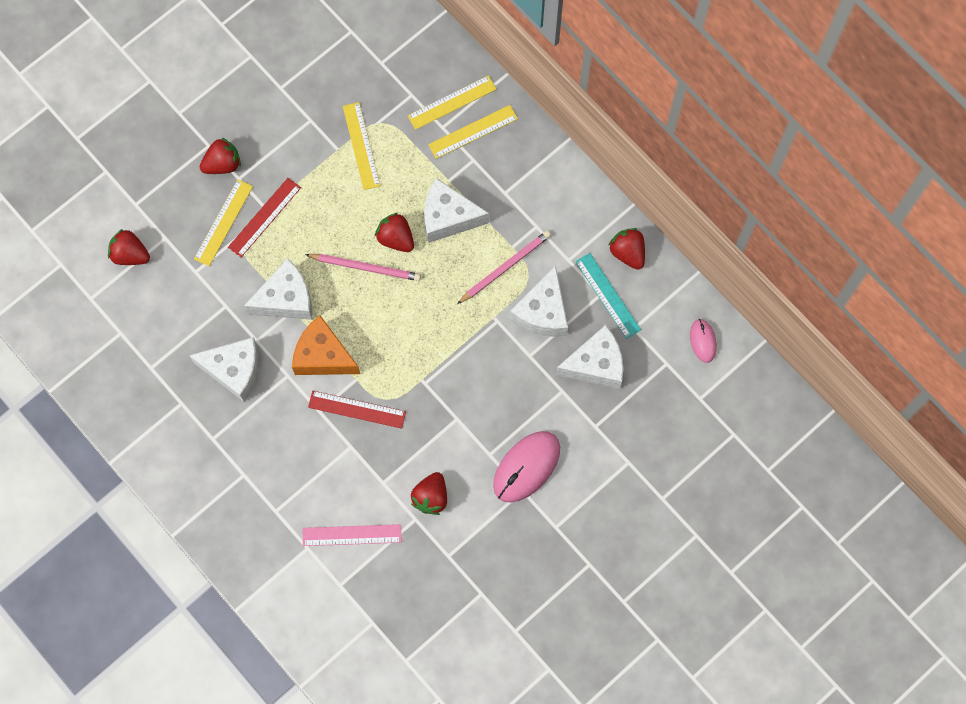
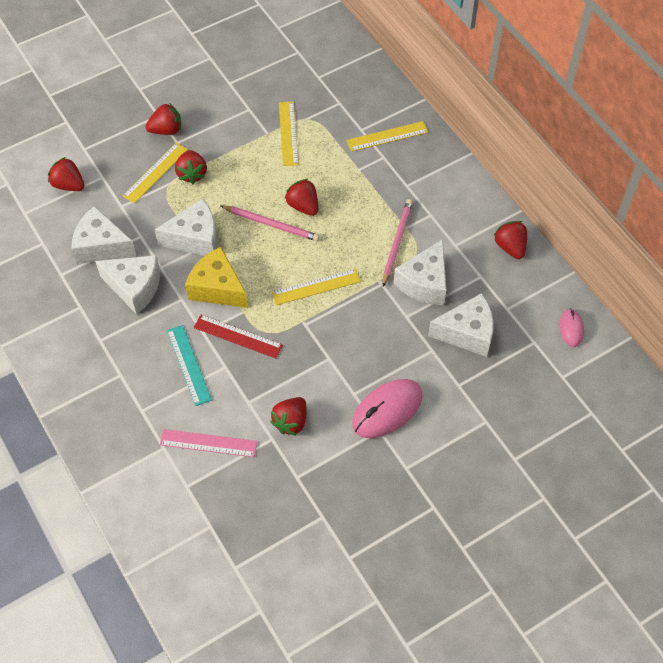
camera: 10 degrees right, 15 degrees down
red ruler [228,178,301,257] -> red strawberry [175,150,207,184]
orange cheese [292,315,360,375] -> yellow cheese [185,247,248,308]
yellow ruler [408,75,497,130] -> yellow ruler moved to [272,268,361,305]
white cheese [424,178,489,243] -> white cheese moved to [71,206,137,264]
pink pencil [457,231,551,304] -> pink pencil turned 45 degrees counterclockwise [383,199,413,287]
turquoise ruler [575,253,641,339] -> turquoise ruler moved to [167,325,212,406]

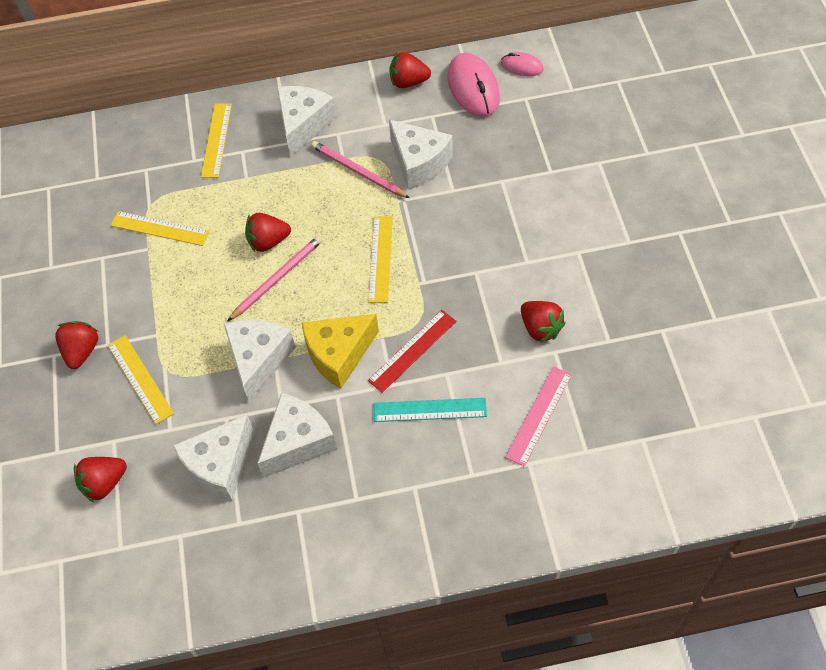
camera: 65 degrees left, 0 degrees up
red strawberry [175,150,207,184] -> none
pink mouse [352,379,422,438] -> pink mouse moved to [447,53,500,117]
white cheese [428,293,494,357] -> white cheese moved to [277,86,337,156]

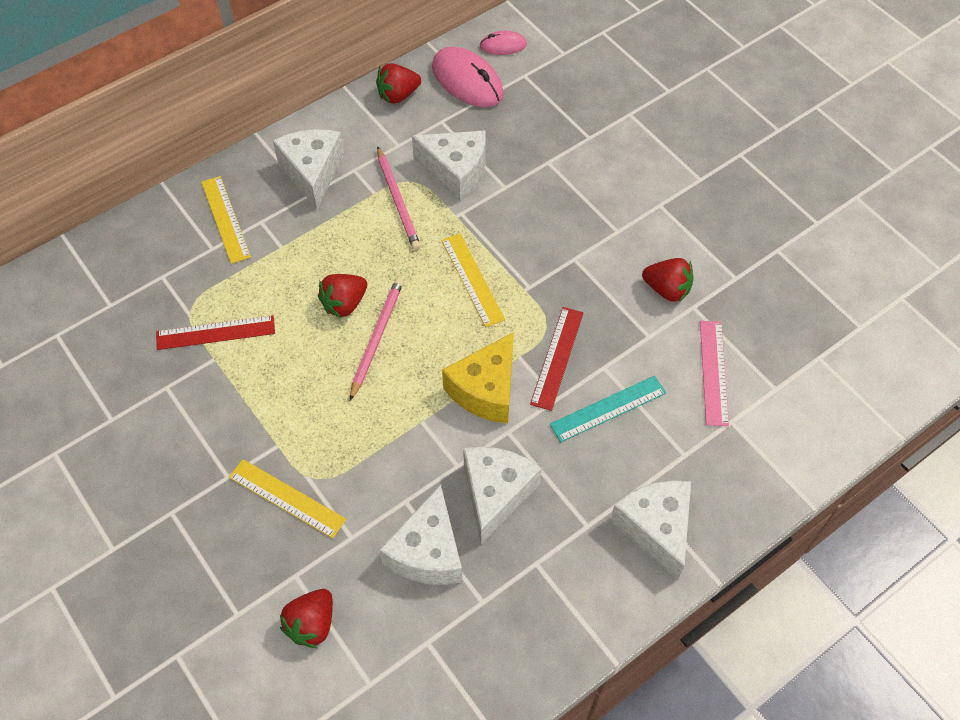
camera: 30 degrees left, 0 degrees up
red strawberry [55,321,98,369] -> none
yellow ruler [111,211,210,246] -> red ruler [156,315,275,350]
white cheese [224,320,296,402] -> white cheese moved to [610,480,691,580]
pink pencil [311,141,410,198] -> pink pencil turned 120 degrees counterclockwise [377,146,421,250]

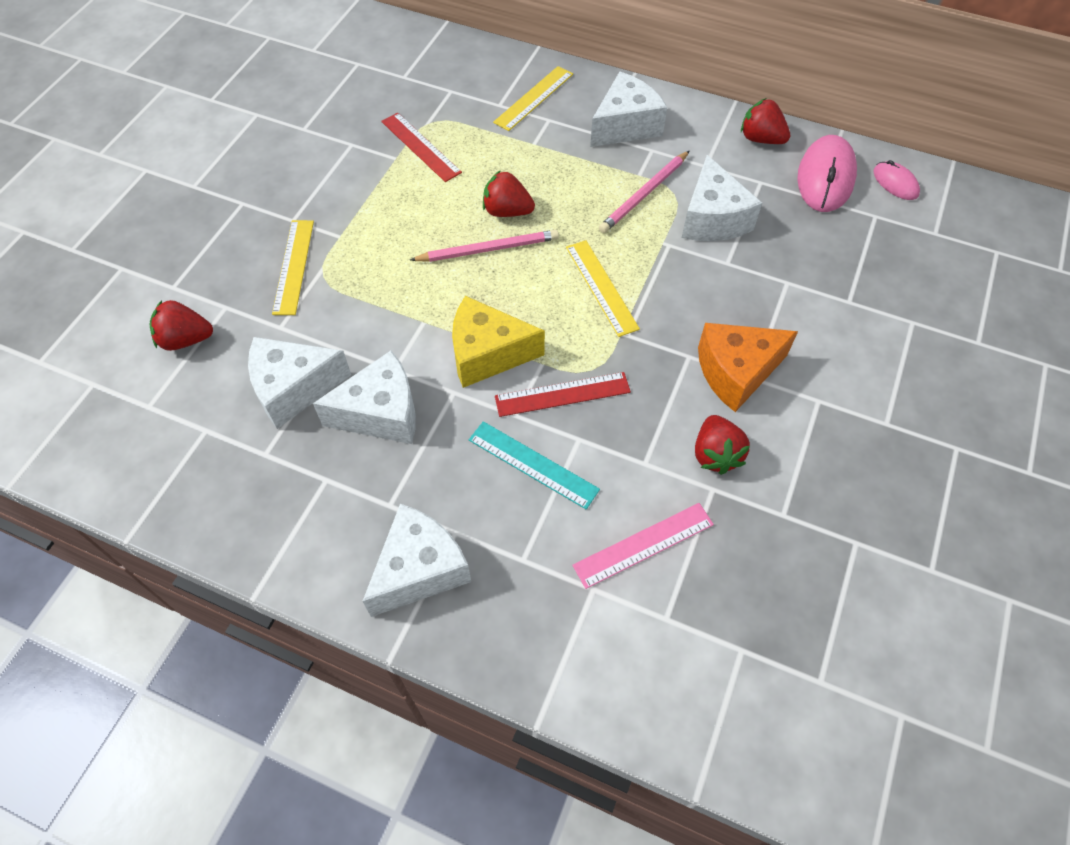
camera: 60 degrees right, 0 degrees up
yellow ruler [441,234,505,327] -> yellow ruler turned 60 degrees counterclockwise [566,240,640,337]
none -> orange cheese [698,323,798,412]

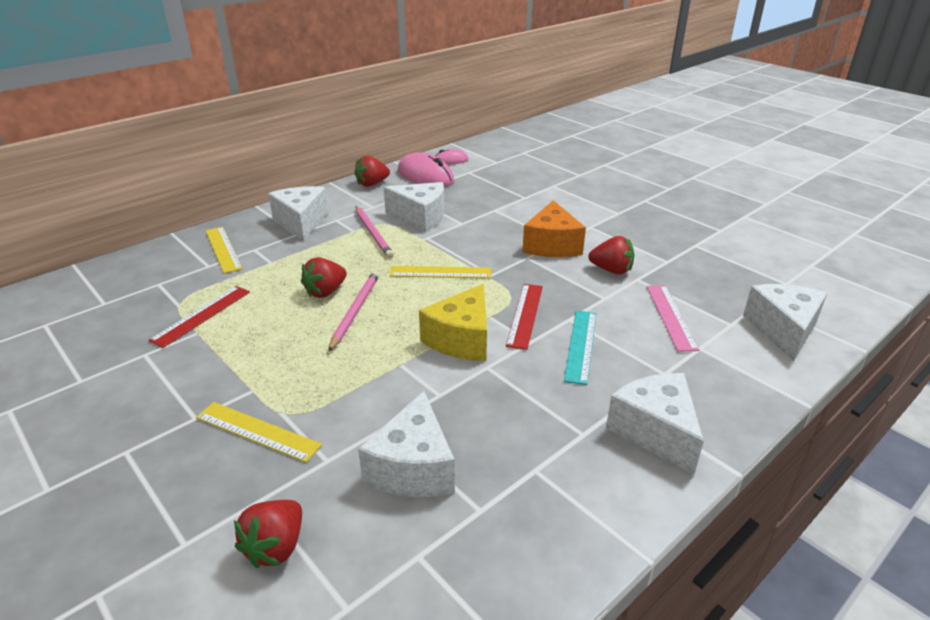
camera: 65 degrees left, 25 degrees down
white cheese [313,351,416,444] -> white cheese moved to [743,284,827,361]
red ruler [381,113,462,182] -> red ruler turned 45 degrees counterclockwise [148,286,250,348]
turquoise ruler [469,421,600,509] -> turquoise ruler turned 45 degrees counterclockwise [564,310,597,385]

